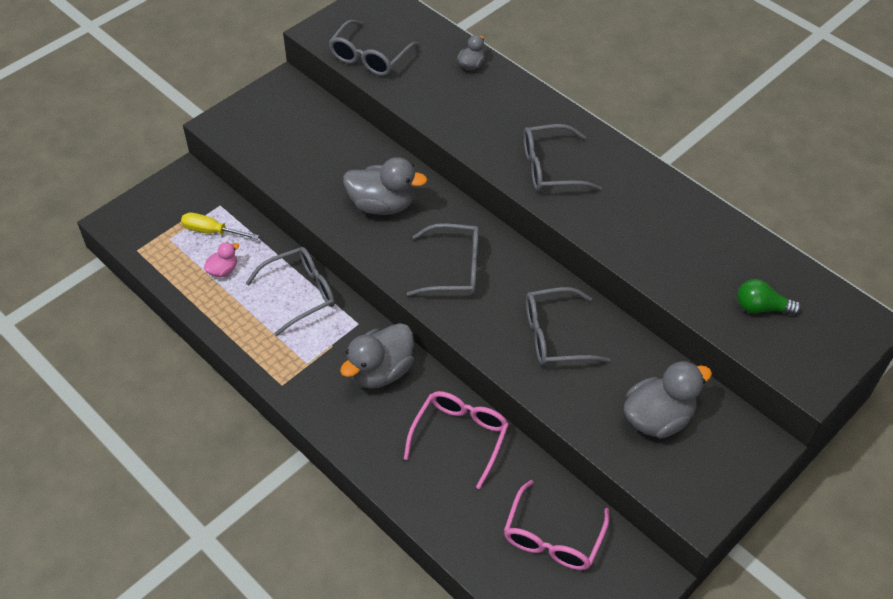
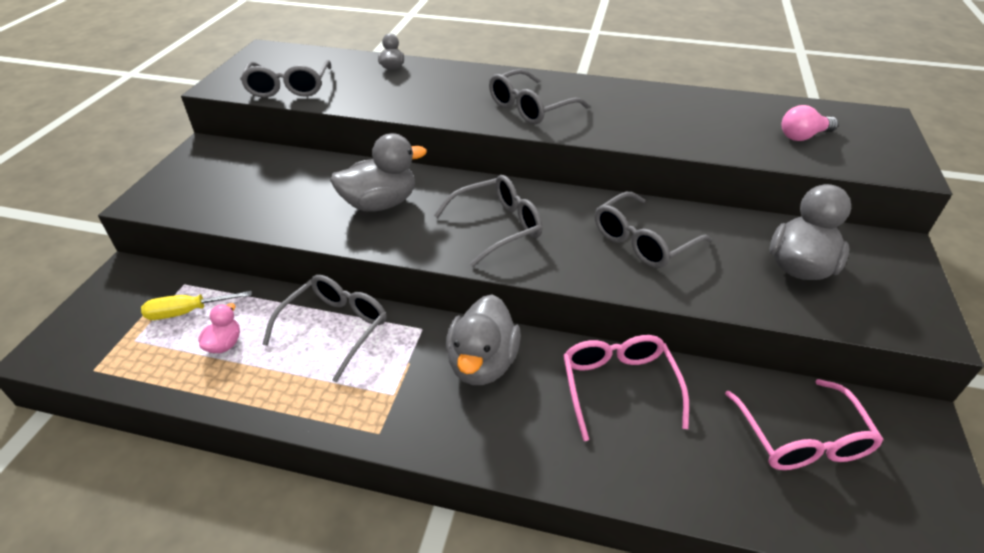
camera: 30 degrees left, 10 degrees down
green light bulb [737,279,801,315] -> pink light bulb [781,105,838,141]

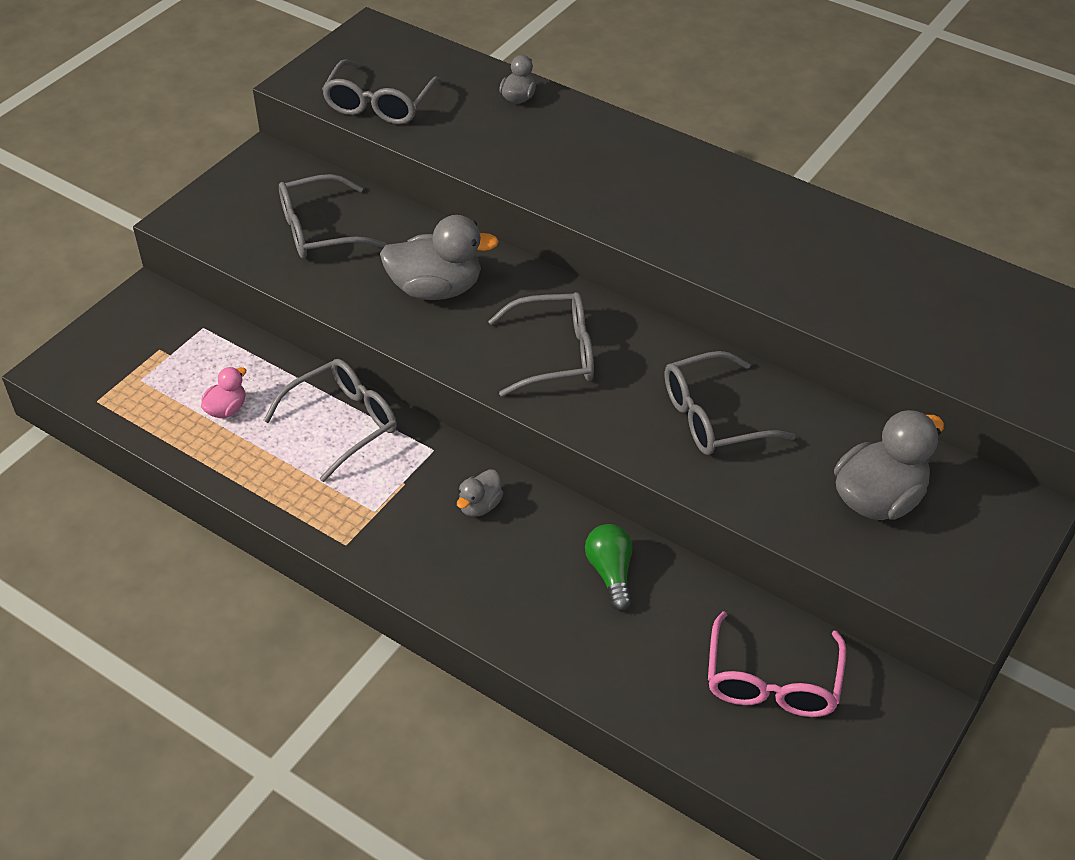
camera: 20 degrees right, 5 degrees up
yellow screwdriver [141,291,252,320] -> none
grey duck [446,294,521,385] -> grey duck [457,469,503,517], size x0.51
grey glasses [489,69,589,124] -> grey glasses moved to [279,174,387,259]
pink glasses [563,335,689,441] -> green light bulb [585,524,632,611]
pink light bulb [781,105,838,141] -> none

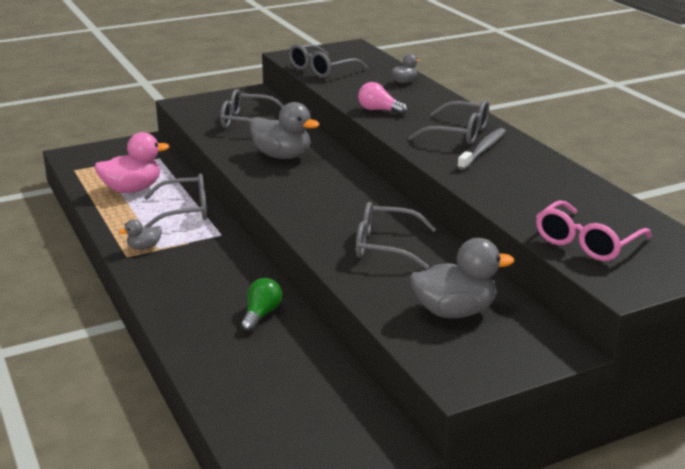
camera: 30 degrees right, 20 degrees down
pink duck [201,367,246,418] -> pink duck [94,132,169,193], size x1.98
grey duck [457,469,503,517] -> grey duck moved to [119,219,162,250]
grey glasses [488,292,594,397] -> grey glasses moved to [409,100,489,144]
pink glasses [708,611,847,717] -> pink glasses moved to [536,200,652,261]
none -> pink light bulb [358,82,407,115]
none -> grey toothbrush [457,128,506,170]

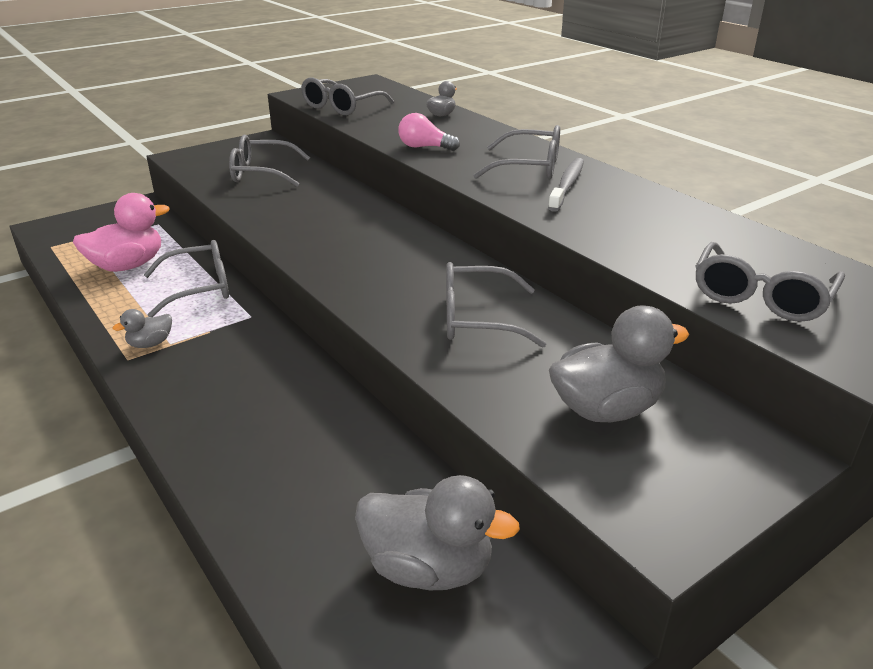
camera: 10 degrees left, 5 degrees up
green light bulb [241,278,282,332] -> none
grey duck [250,102,319,159] -> grey duck moved to [355,475,520,590]
pink glasses [536,200,652,261] -> grey glasses [695,242,845,322]

